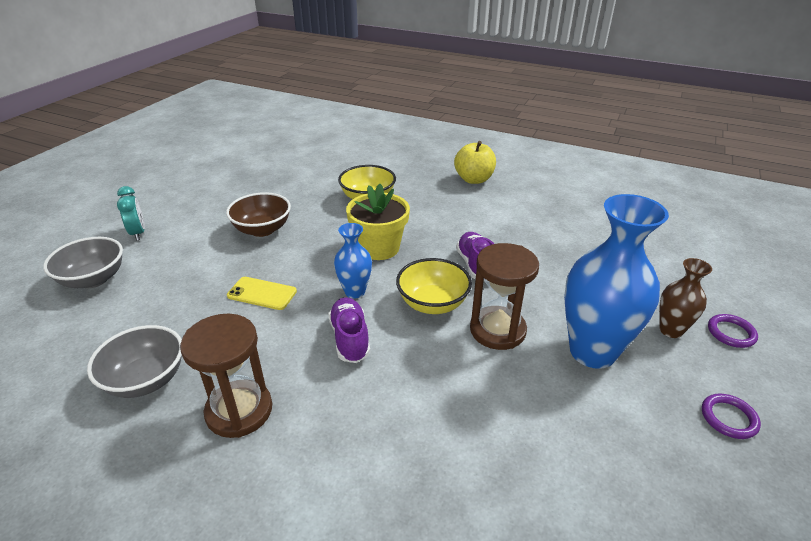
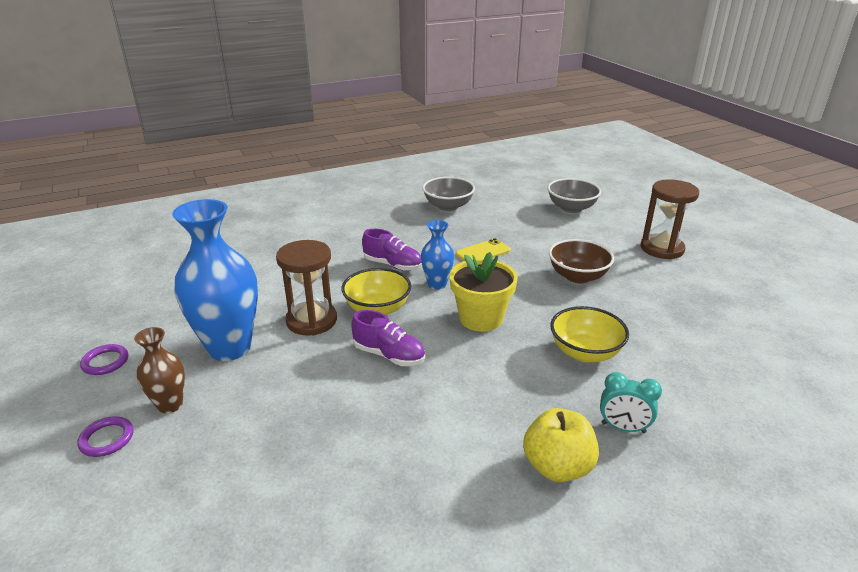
camera: 130 degrees right, 5 degrees down
turquoise clock [117,186,145,241] -> turquoise clock moved to [600,372,662,433]
brown hourglass [180,314,272,438] -> brown hourglass moved to [641,179,699,259]

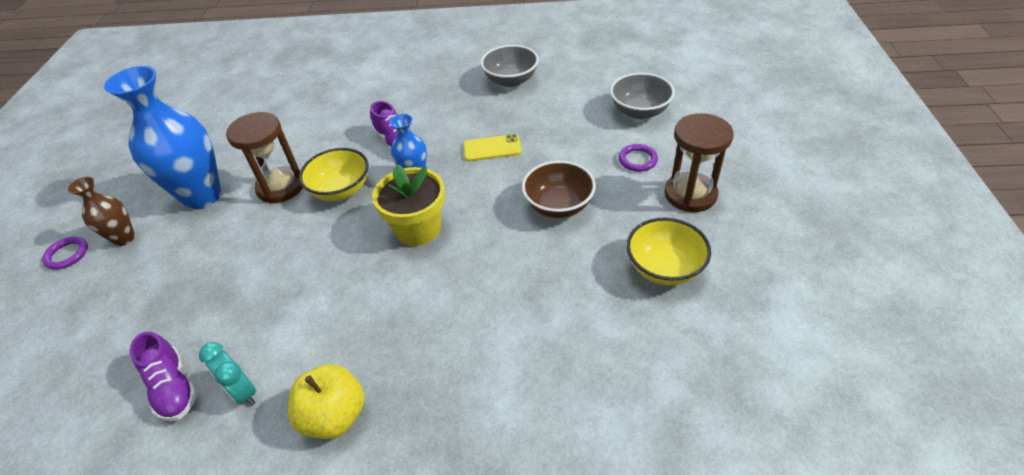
camera: 30 degrees right, 15 degrees up
purple ring [80,344,128,375] -> purple ring moved to [619,144,658,172]
purple shoe [351,310,425,366] -> purple shoe moved to [130,332,197,421]
yellow bowl [550,306,629,362] -> yellow bowl moved to [626,217,711,285]
turquoise clock [600,372,662,433] -> turquoise clock moved to [199,342,256,406]

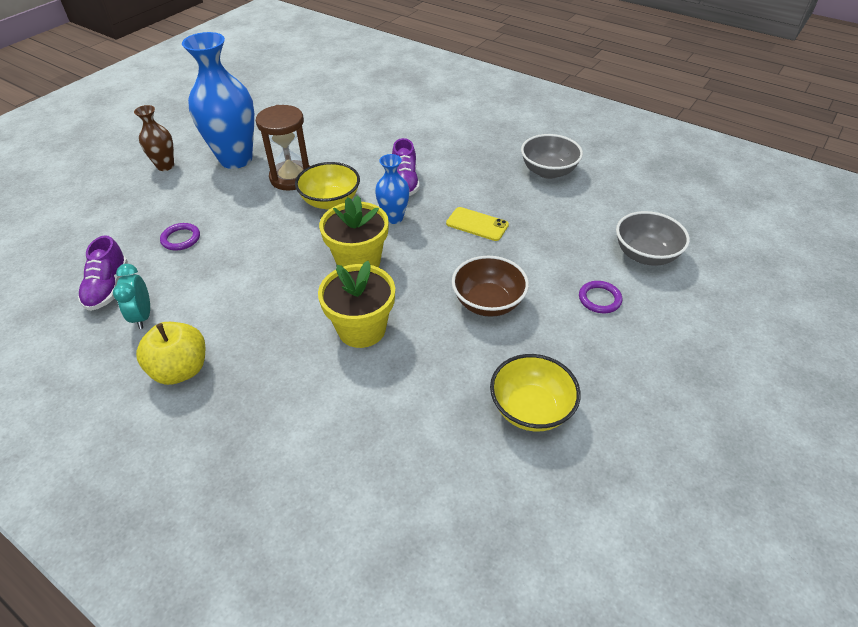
camera: 30 degrees right, 0 degrees up
purple ring [42,237,88,270] -> purple ring moved to [160,223,200,250]
brown hourglass [664,113,733,212] -> none
none -> yellow flower pot [318,261,395,348]

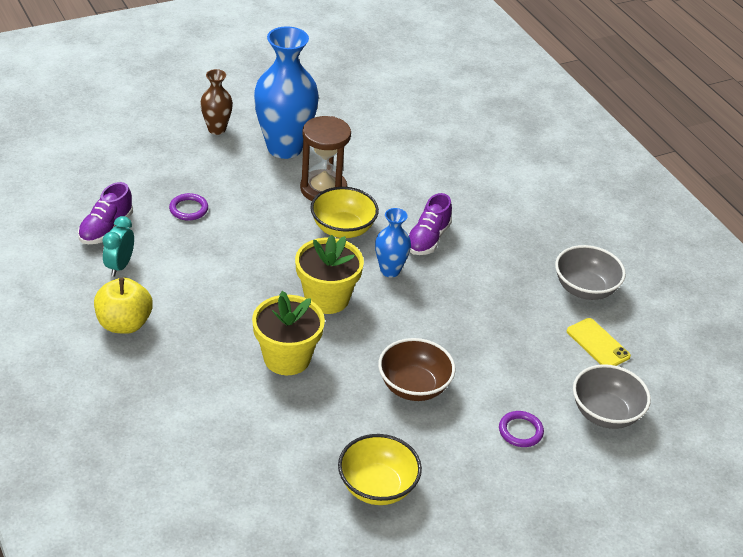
camera: 25 degrees right, 5 degrees down
yellow phone [446,207,509,241] -> yellow phone moved to [567,318,631,366]

